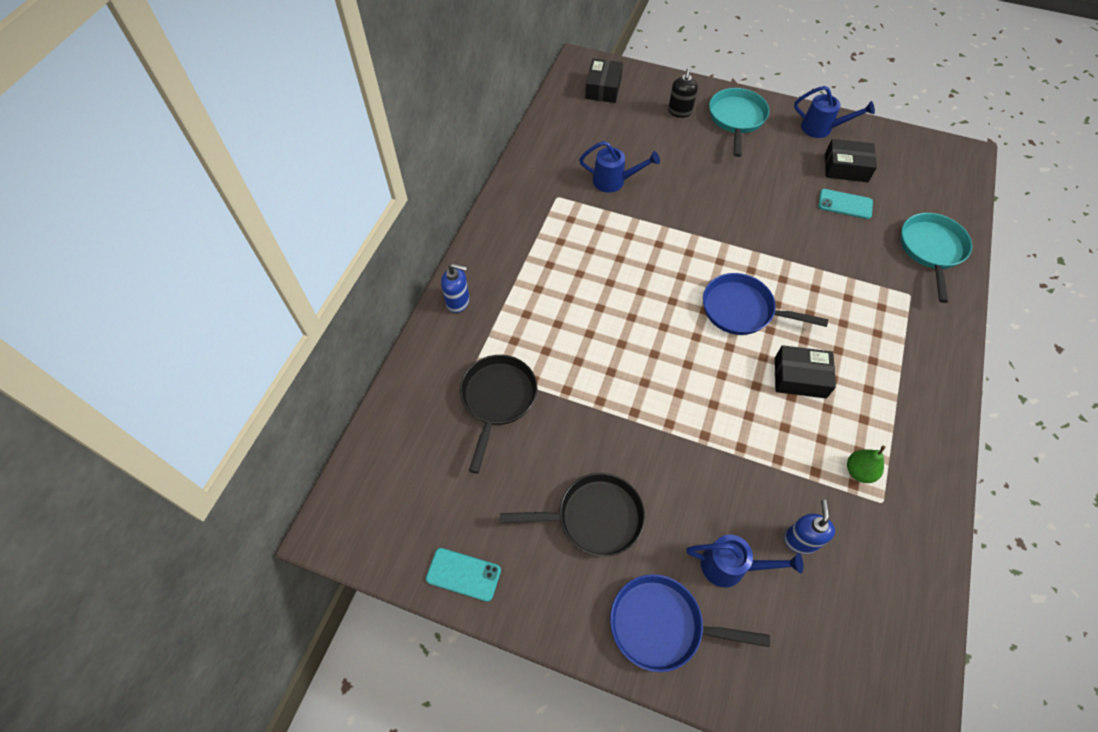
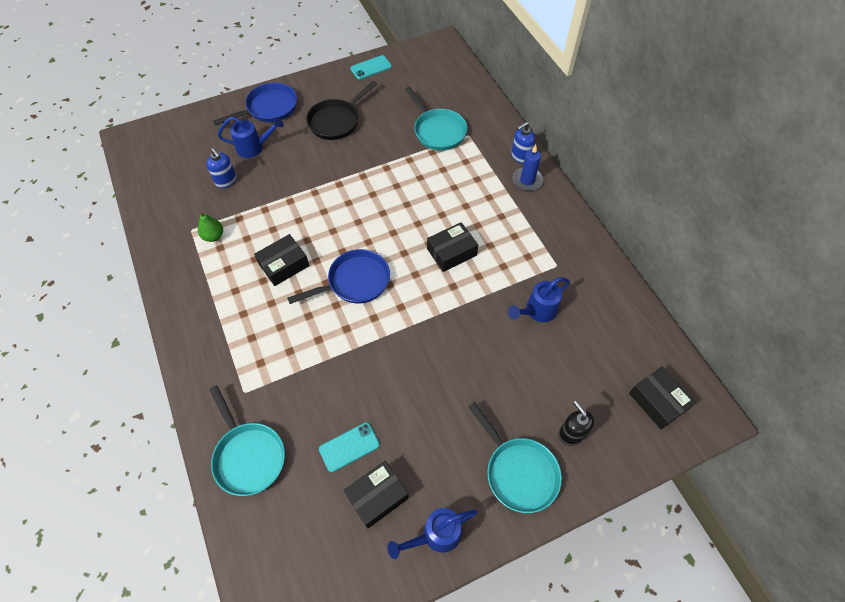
camera: 135 degrees right, 0 degrees up
black pan [460,355,537,473] -> turquoise pan [405,87,467,151]
blue watering can [686,534,804,588] -> blue watering can turned 150 degrees counterclockwise [218,117,284,158]
none -> black box [427,222,478,272]
none -> blue candle [513,145,543,191]

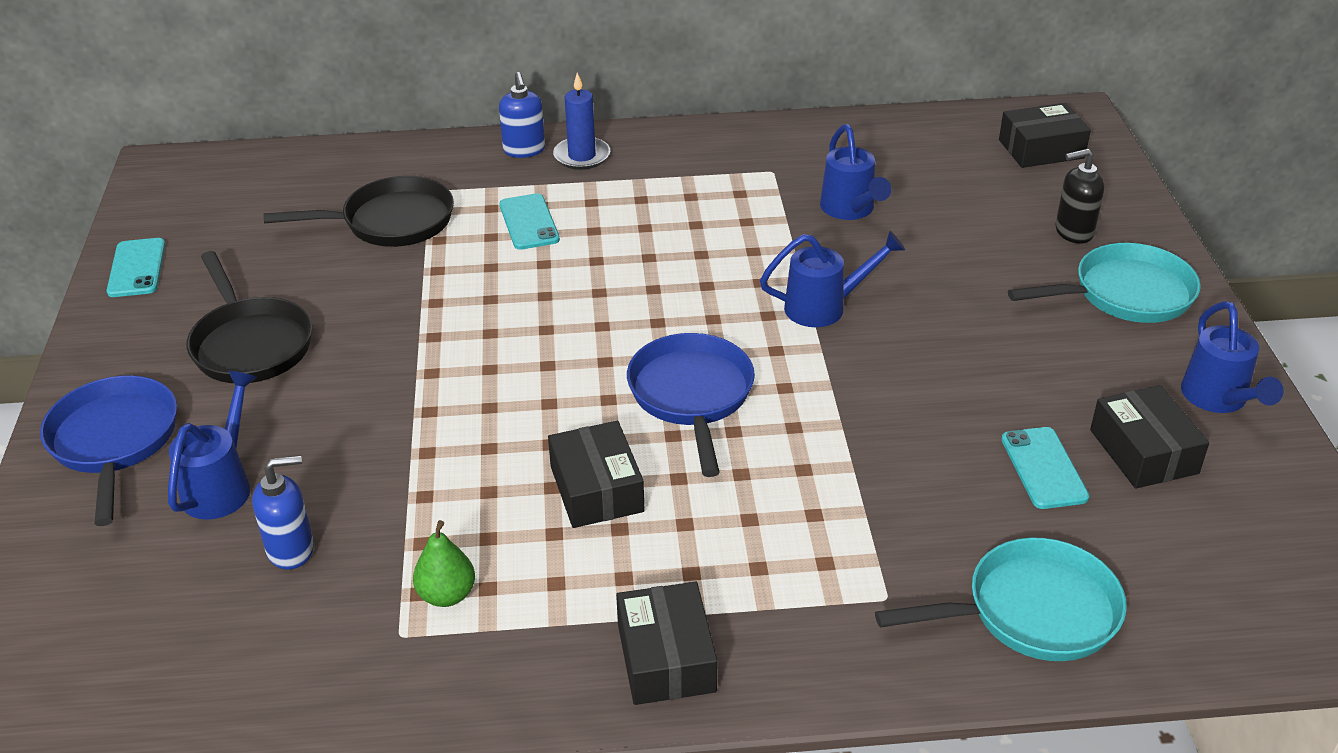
camera: 70 degrees left, 20 degrees down
turquoise pan [405,87,467,151] -> black pan [263,176,454,247]
black box [427,222,478,272] -> black box moved to [616,582,718,705]
none -> turquoise phone [499,193,560,250]
none -> blue watering can [760,231,905,327]

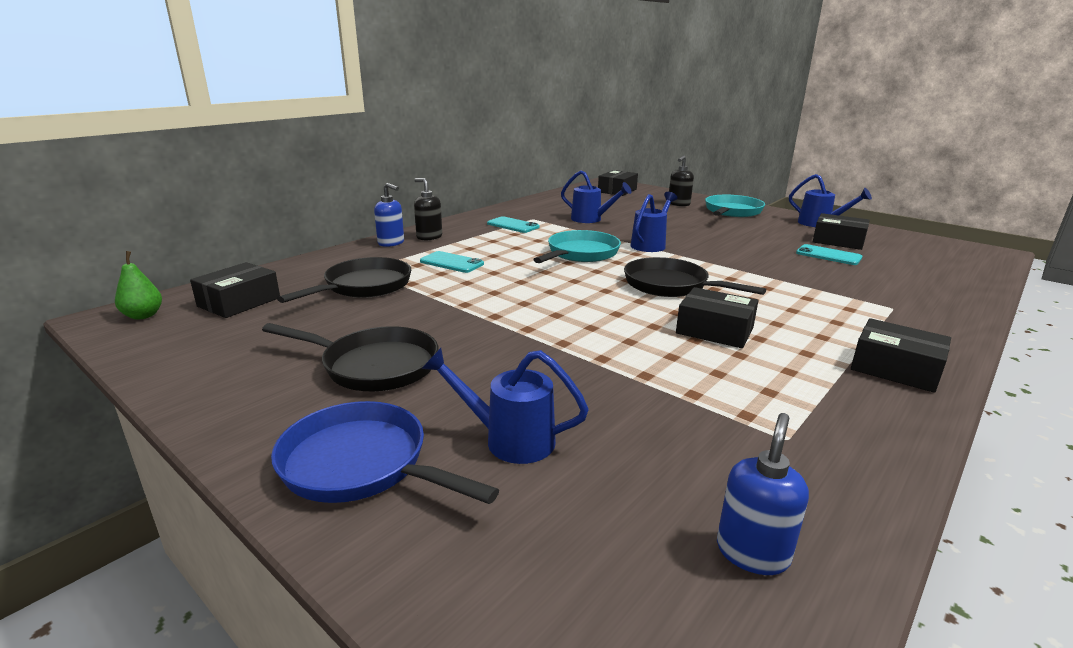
camera: 45 degrees left, 15 degrees down
turquoise phone [107,238,165,297] -> turquoise phone moved to [487,216,539,233]
blue watering can [168,371,257,520] -> blue watering can turned 45 degrees counterclockwise [421,348,589,464]
blue soap dispenser [252,455,314,570] -> blue soap dispenser moved to [717,413,809,575]
green pear [413,520,475,607] -> green pear moved to [115,251,162,320]
blue candle [553,73,610,170] -> black soap dispenser [414,178,442,241]
blue pan [627,333,755,477] -> black pan [624,257,766,297]
turquoise pan [875,538,1127,661] -> turquoise pan moved to [533,230,621,263]
none -> black box [190,262,280,318]

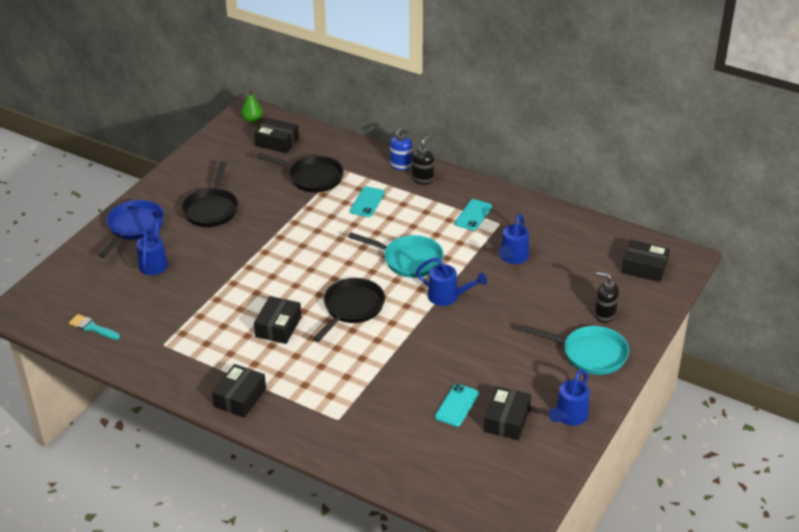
camera: 80 degrees right, 15 degrees up
blue soap dispenser [717,413,809,575] -> turquoise brush [69,314,120,340]

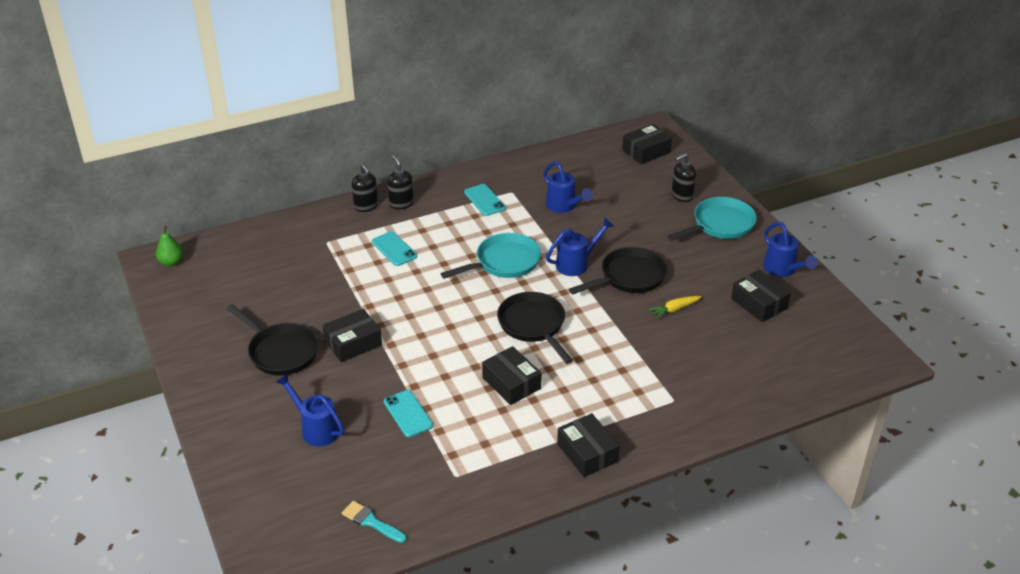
camera: 55 degrees left, 0 degrees up
turquoise brush [69,314,120,340] -> turquoise brush turned 60 degrees clockwise [342,501,407,543]
blue pan [98,200,164,258] -> none
black box [254,118,299,153] -> black box moved to [323,309,382,362]
black pan [256,153,344,192] -> black pan moved to [569,247,667,294]
blue soap dispenser [390,128,412,170] -> black soap dispenser [352,164,378,212]
turquoise phone [435,384,479,427] -> turquoise phone moved to [384,390,433,437]
none -> yellow carrot [648,296,701,319]

